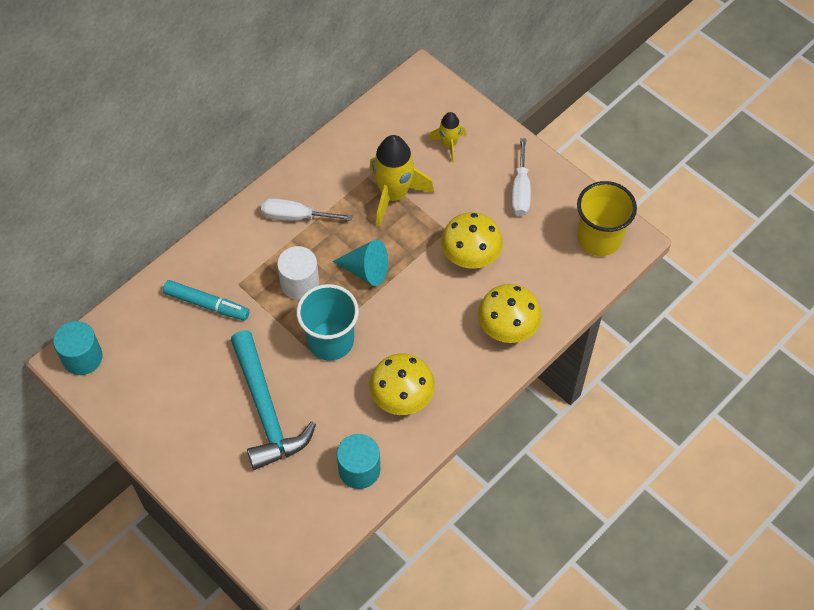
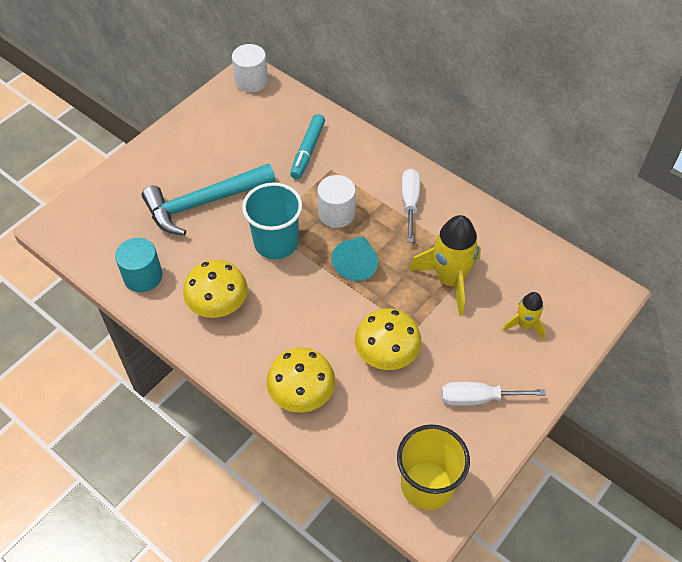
camera: 85 degrees right, 5 degrees down
turquoise cylinder [53,321,103,375] -> white cylinder [232,44,268,92]

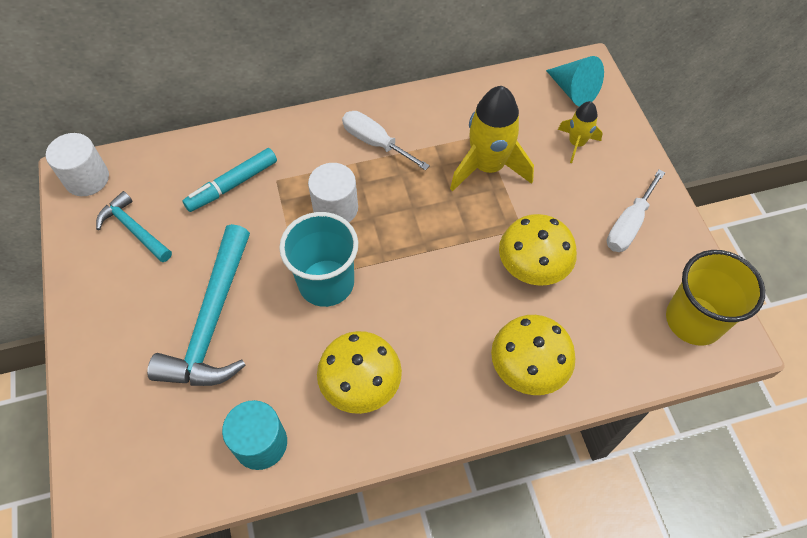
camera: 55 degrees left, 5 degrees up
turquoise marker [290,114,325,179] -> turquoise marker turned 90 degrees clockwise [182,148,277,212]
turquoise cone [332,236,378,281] -> turquoise cone moved to [546,56,604,107]
none -> turquoise hammer [96,191,172,262]

